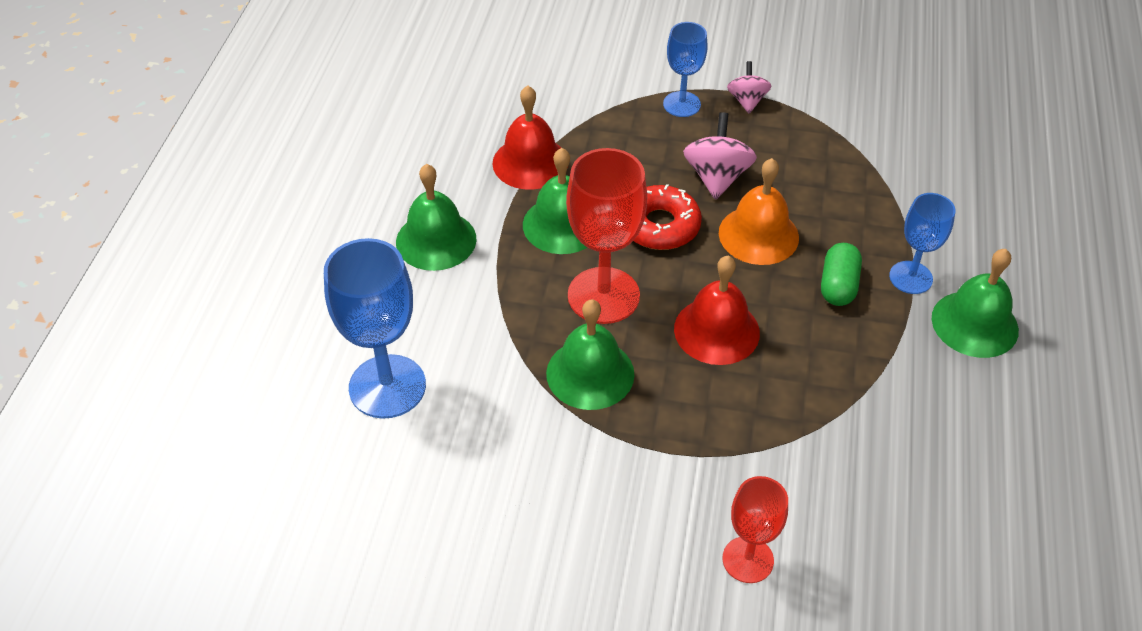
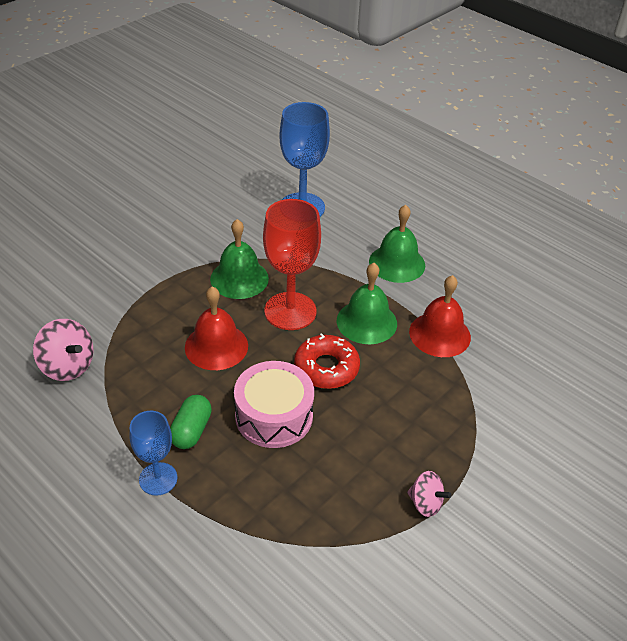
camera: 120 degrees right, 5 degrees down
blue goblet [663,22,708,117] -> none
pink spinning top [683,112,757,200] -> pink spinning top moved to [33,319,93,381]
orange bell [719,158,799,265] -> pink drum [234,361,314,448]
red goblet [723,476,788,583] -> none
green capsule [821,243,862,306] -> green capsule turned 60 degrees clockwise [170,395,212,449]
green bell [932,249,1019,358] -> none

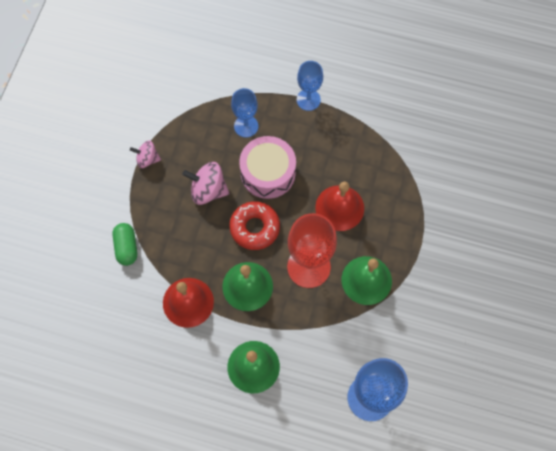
camera: 155 degrees right, 25 degrees up
pink spinning top [33,319,93,381] -> pink spinning top moved to [182,162,229,205]
green capsule [170,395,212,449] -> green capsule moved to [112,223,137,266]
none -> blue goblet [231,88,258,137]

